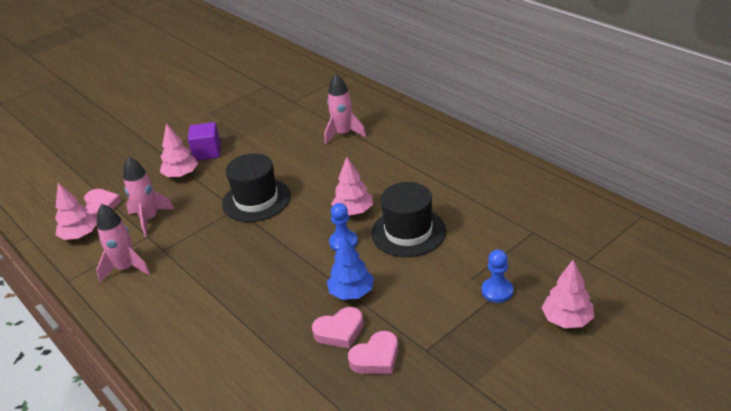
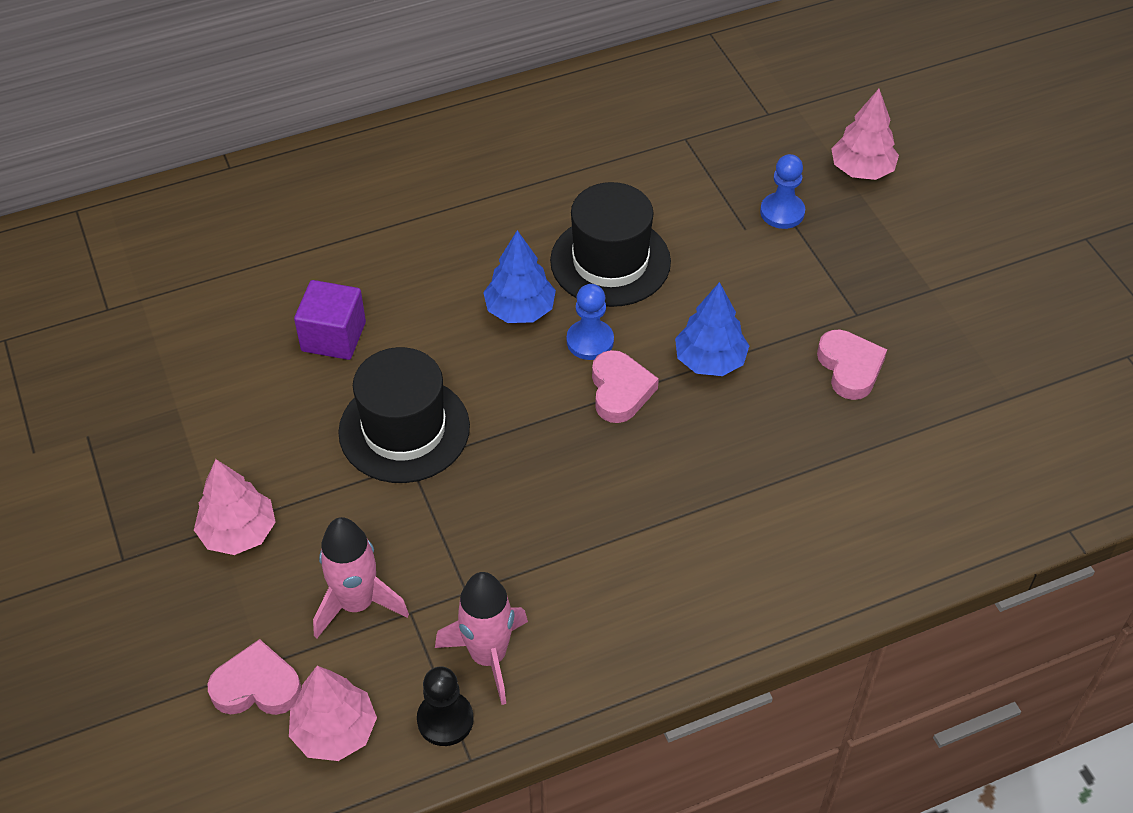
camera: 75 degrees left, 15 degrees up
purple cube [188,122,221,161] -> purple cube moved to [294,280,366,360]
pink heart [312,307,364,349] -> pink heart moved to [592,350,659,423]
pink rocket [324,74,366,145] -> none
pink tree [331,157,373,215] -> blue tree [483,230,556,323]
none -> black pawn [417,666,474,746]

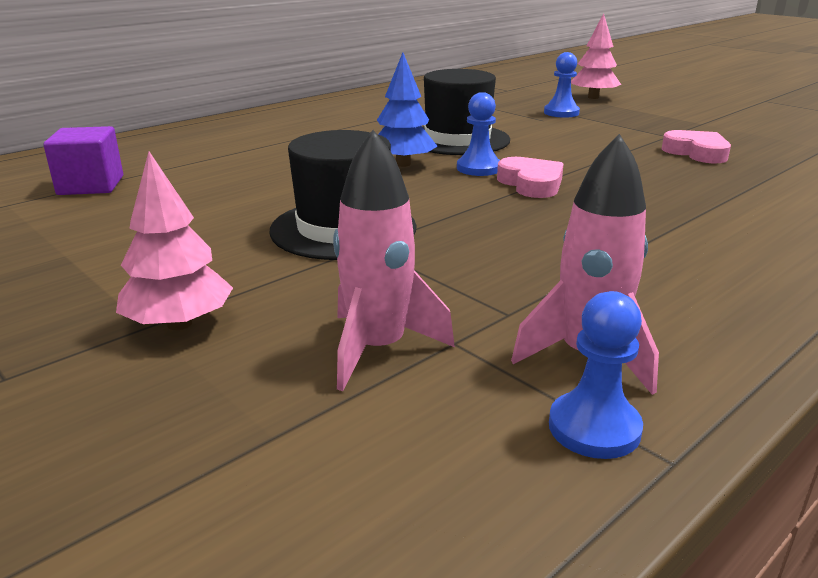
camera: 20 degrees left, 25 degrees down
pink heart [207,639,301,715] -> none
pink tree [289,666,377,761] -> none
purple cube [294,280,366,360] -> purple cube moved to [43,126,123,195]
black pawn [417,666,474,746] -> blue pawn [549,291,643,459]
blue tree [675,282,749,376] -> none

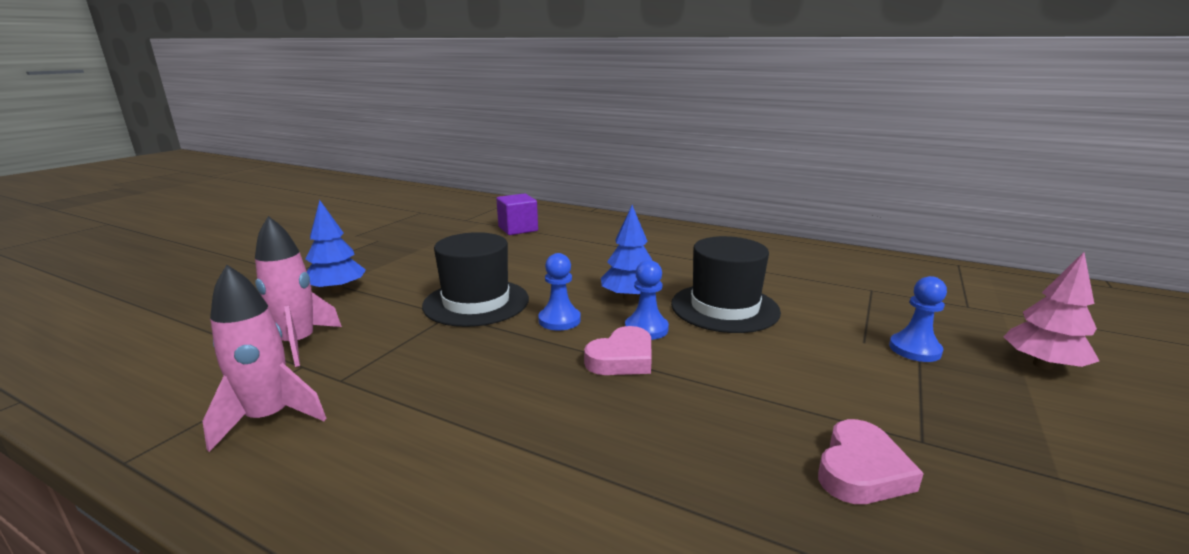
camera: 70 degrees right, 5 degrees down
pink tree [116,152,233,330] -> blue tree [305,200,366,293]
blue pawn [549,291,643,459] -> blue pawn moved to [538,253,581,330]

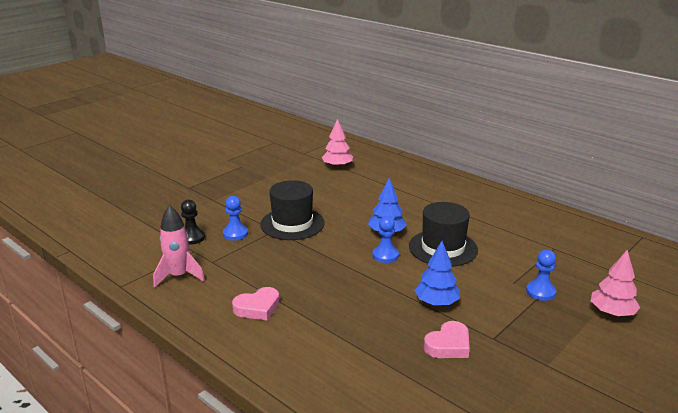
camera: 15 degrees right, 5 degrees up
pink rocket [255,216,342,367] -> black pawn [181,200,205,245]
blue tree [305,200,366,293] -> blue tree moved to [415,241,460,306]
purple cube [496,193,538,235] -> pink tree [322,119,353,168]
blue pawn [538,253,581,330] -> blue pawn moved to [223,196,248,240]
pink heart [584,326,652,375] -> pink heart moved to [232,287,279,320]

